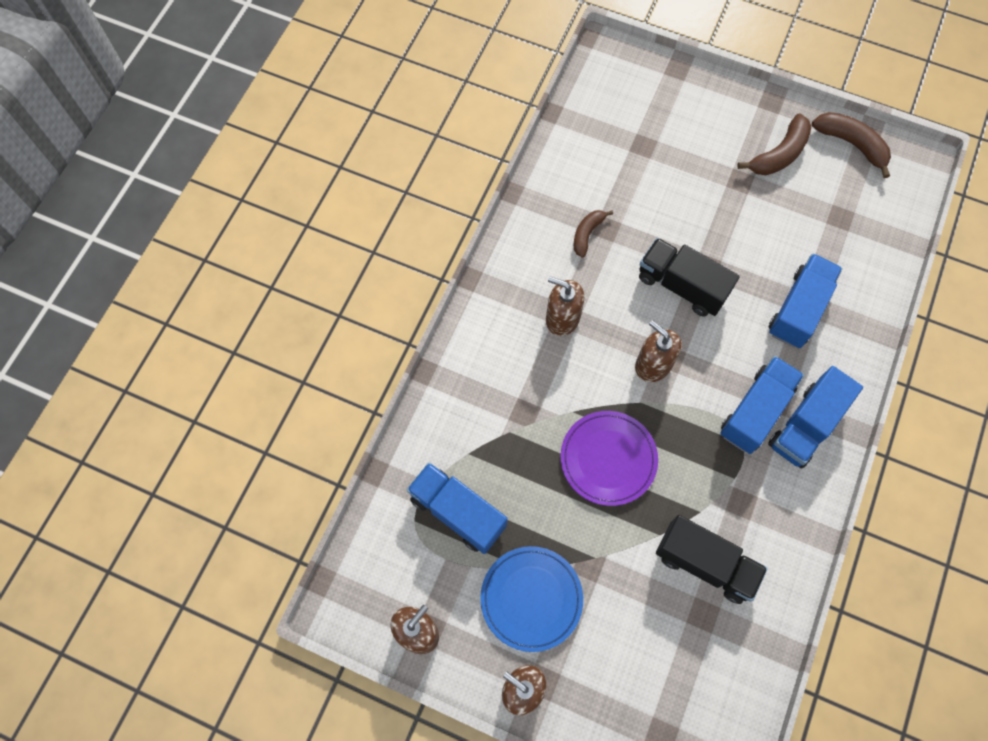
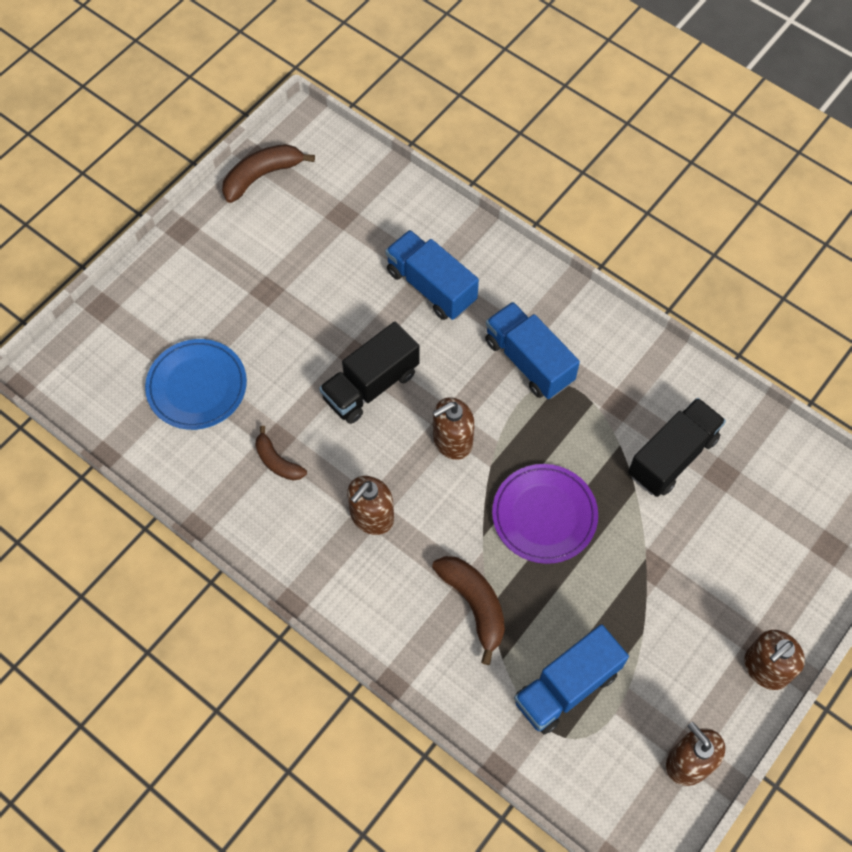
camera: 75 degrees left, 5 degrees down
blue plate [480,546,583,652] -> blue plate moved to [145,339,247,430]
brown banana [737,113,811,175] -> brown banana moved to [432,556,505,665]
blue truck [768,366,863,468] -> none

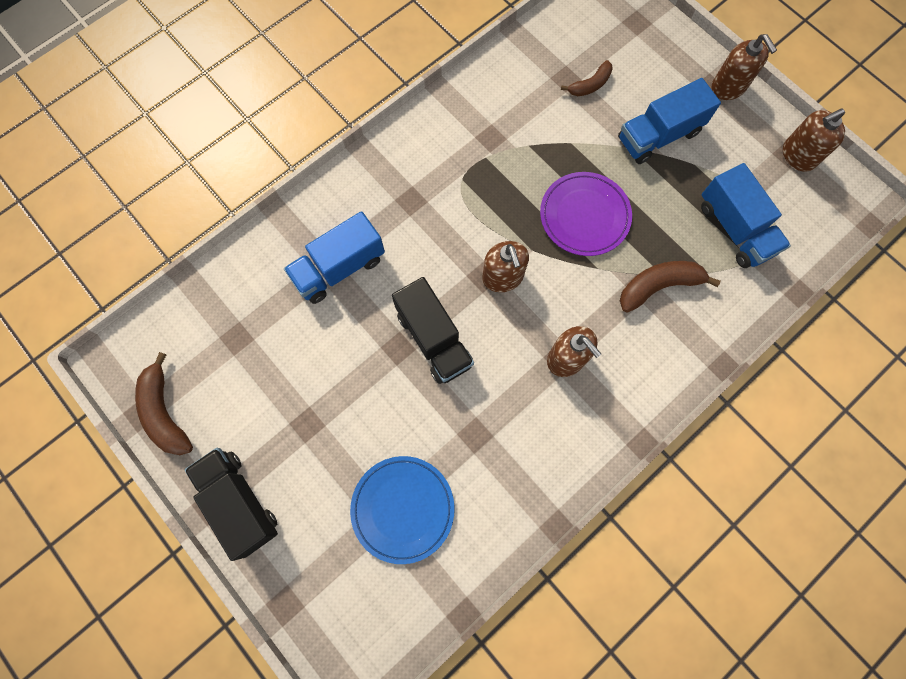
camera: 80 degrees left, 10 degrees up
brown banana [255,426,307,481] -> brown banana moved to [561,60,613,96]
blue truck [485,302,580,399] -> blue truck moved to [618,78,721,164]
black truck [628,398,726,497] -> black truck moved to [185,448,278,561]

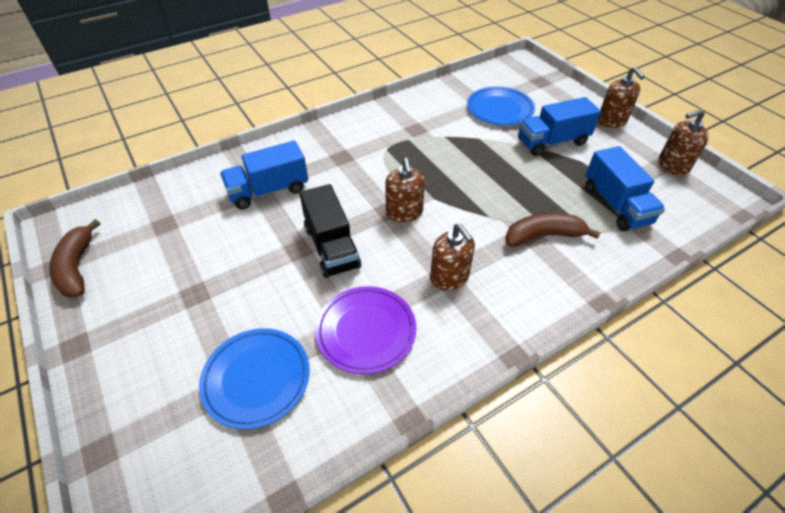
camera: 10 degrees right, 25 degrees down
black truck [185,448,278,561] -> none
purple plate [540,172,632,256] -> purple plate moved to [315,286,416,374]
brown banana [561,60,613,96] -> blue plate [467,86,535,126]

